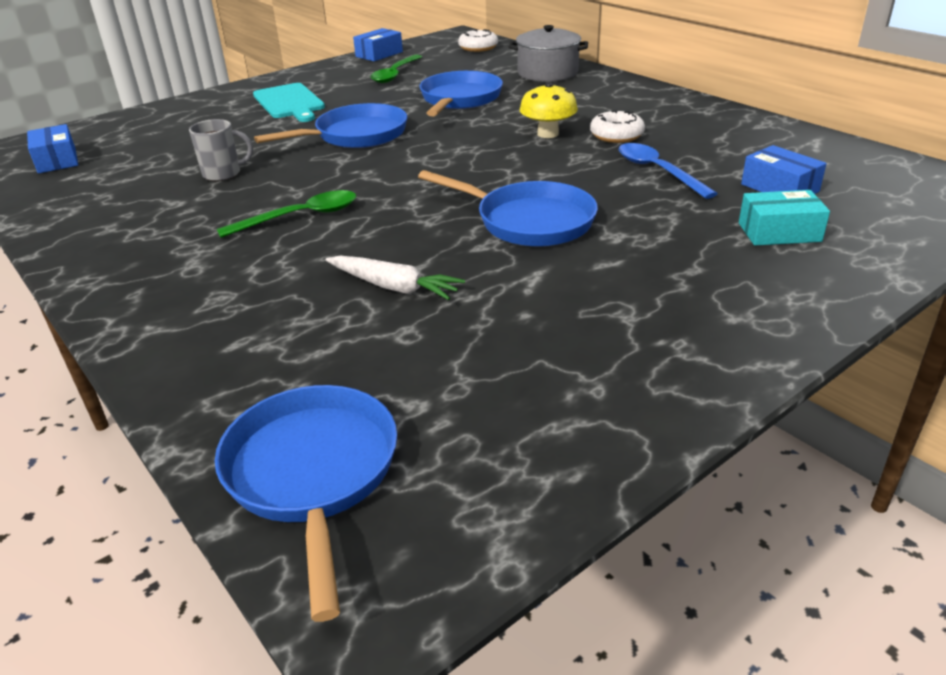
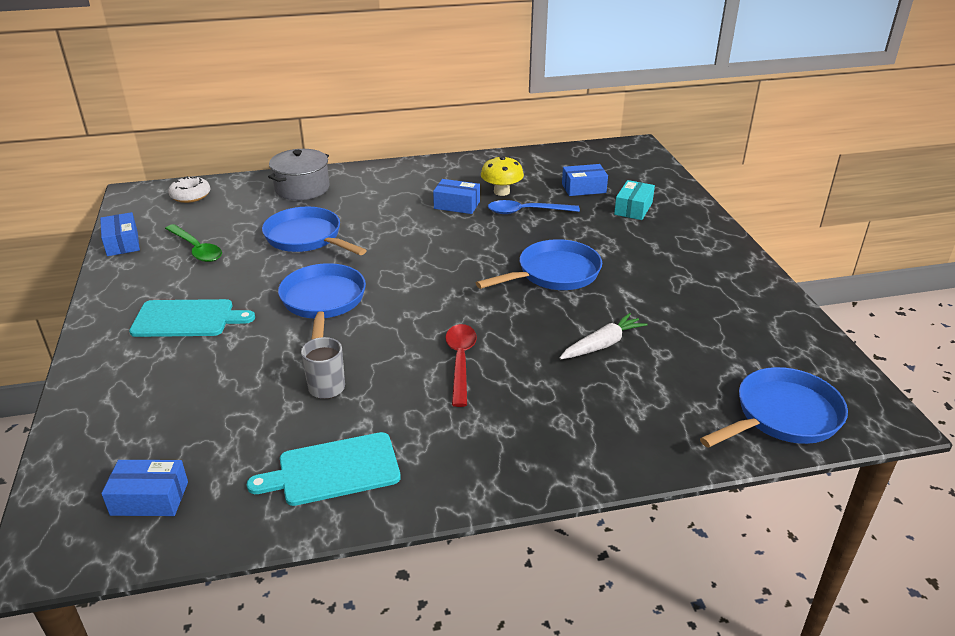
camera: 65 degrees left, 0 degrees up
blue pan [215,385,397,622] -> blue pan turned 135 degrees clockwise [700,367,848,448]
green spoon [217,190,357,238] -> red spoon [445,324,477,407]
yellow mushroom [519,82,578,138] -> yellow mushroom moved to [481,156,524,196]
white donut [590,110,645,143] -> blue box [433,179,480,214]
none -> turquoise cutting board [247,432,401,506]

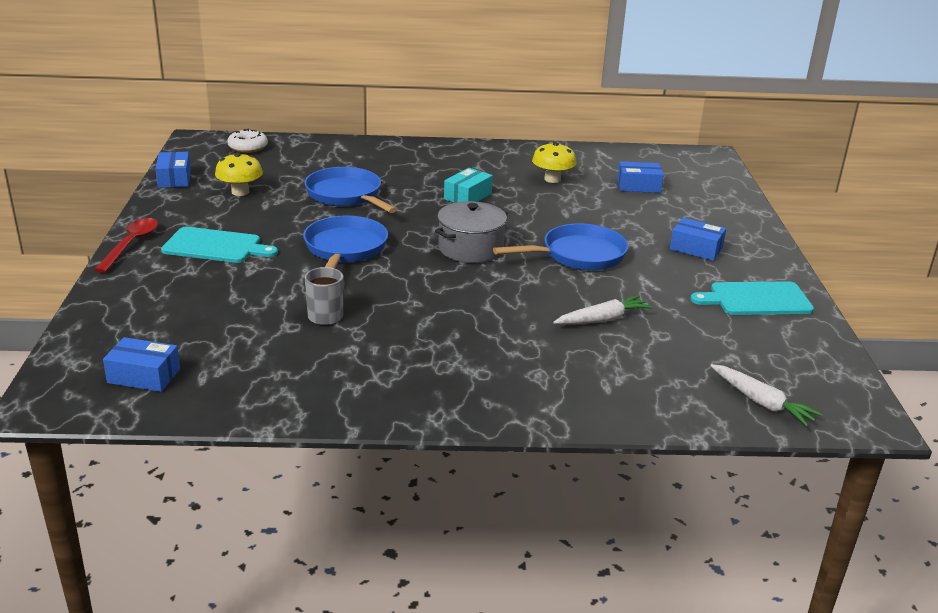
camera: 10 degrees right, 5 degrees down
green spoon [165,224,222,262] -> yellow mushroom [215,153,263,196]
turquoise cutting board [247,432,401,506] -> turquoise cutting board moved to [690,281,814,315]
grey pot [268,149,329,200] -> grey pot moved to [435,201,508,263]
blue box [433,179,480,214] -> blue box moved to [670,218,726,261]
red spoon [445,324,477,407] -> red spoon moved to [94,218,158,273]
blue spoon [488,200,580,214] -> none
turquoise box [614,180,655,220] -> turquoise box moved to [444,168,493,203]
blue pan [700,367,848,448] -> white carrot [711,364,823,427]

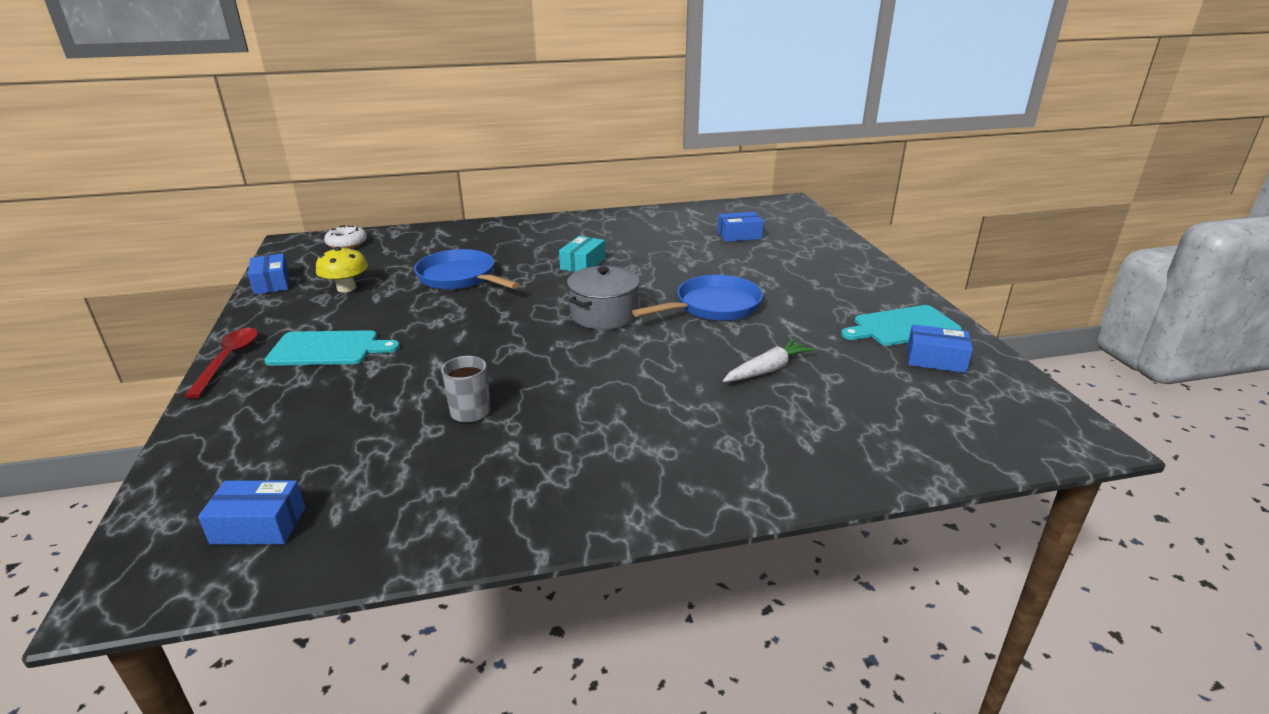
camera: 10 degrees left, 0 degrees up
blue pan [303,215,388,268] -> none
yellow mushroom [532,142,576,183] -> none
blue box [670,218,726,261] -> blue box moved to [907,324,973,373]
white carrot [711,364,823,427] -> none

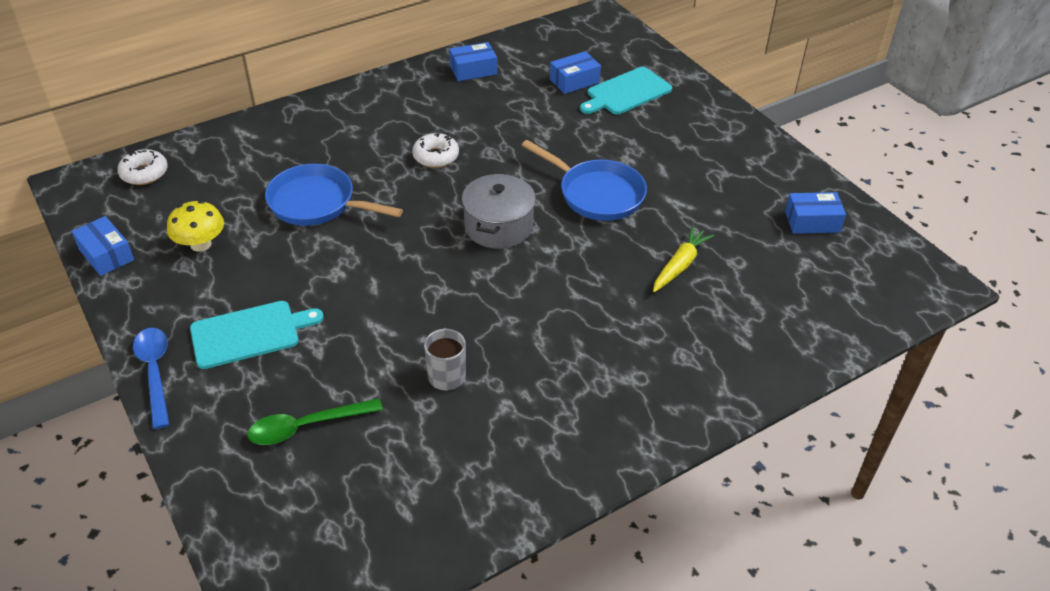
camera: 20 degrees left, 15 degrees up
red spoon [184,328,258,398] -> blue spoon [133,328,170,429]
blue box [198,481,305,544] -> blue box moved to [449,42,497,81]
turquoise box [559,236,605,272] -> white donut [412,133,459,168]
blue pan [632,275,763,321] -> blue pan turned 90 degrees clockwise [521,140,647,221]
white carrot [723,339,815,382] -> yellow carrot [653,226,714,292]
turquoise cutting board [841,305,962,346] -> turquoise cutting board moved to [580,67,672,114]
none -> green spoon [248,398,383,445]

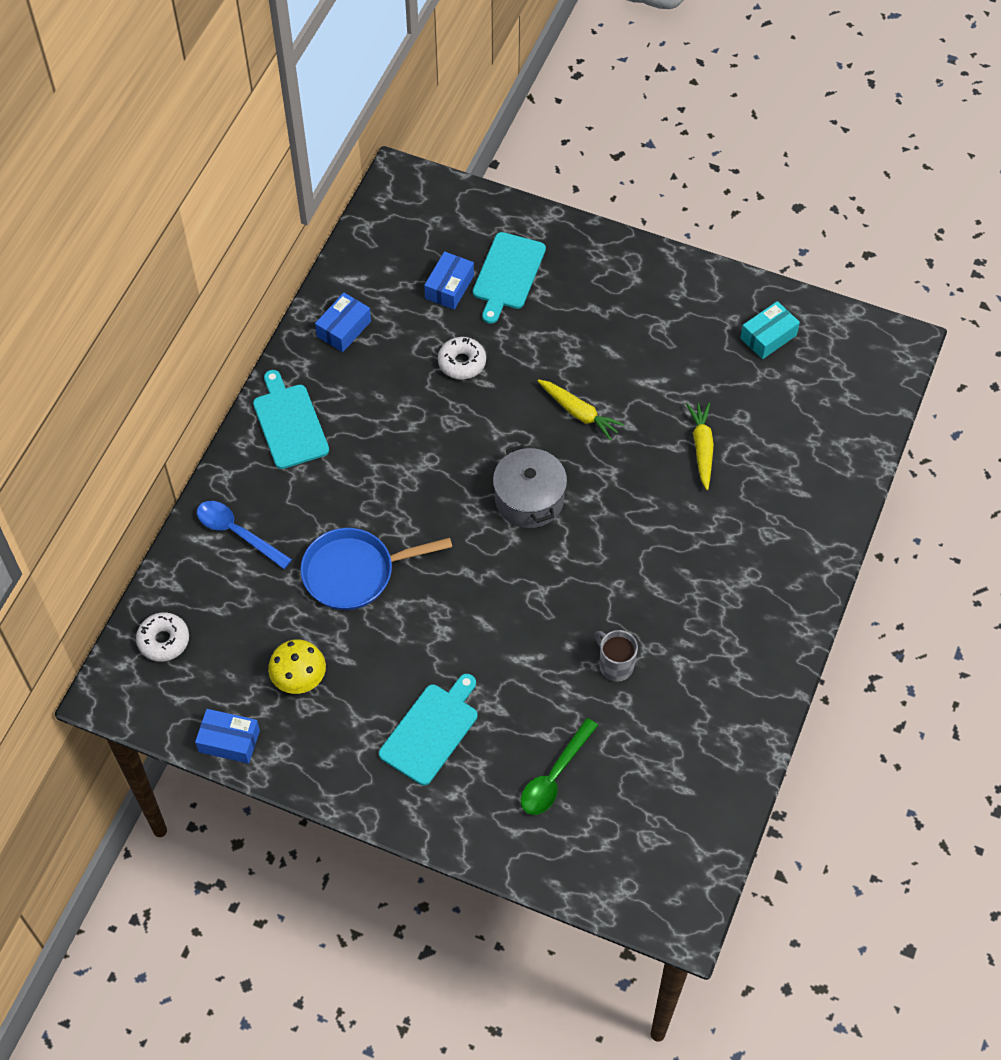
camera: 35 degrees left, 15 degrees up
blue spoon [133,328,170,429] -> blue spoon moved to [197,501,292,569]
white donut [412,133,459,168] -> white donut moved to [438,337,486,380]
blue pan [521,140,647,221] -> yellow carrot [537,379,625,441]
blue box [785,192,846,234] -> turquoise box [740,301,800,359]
none -> turquoise cutting board [253,370,329,469]

